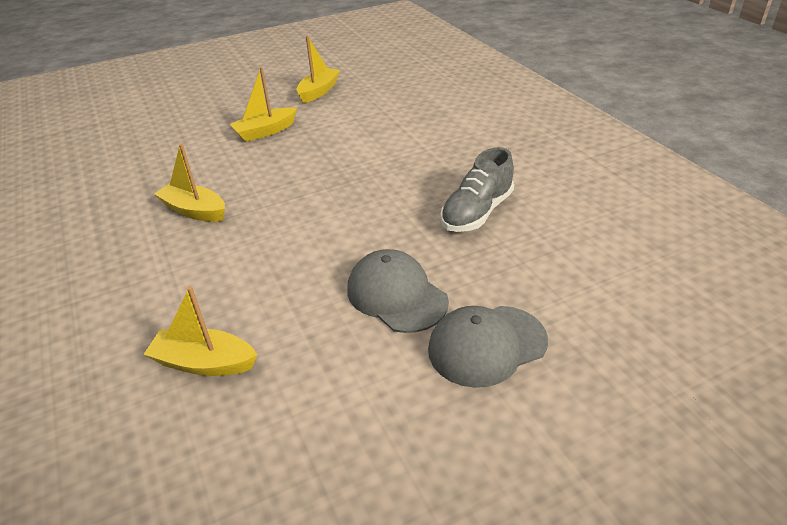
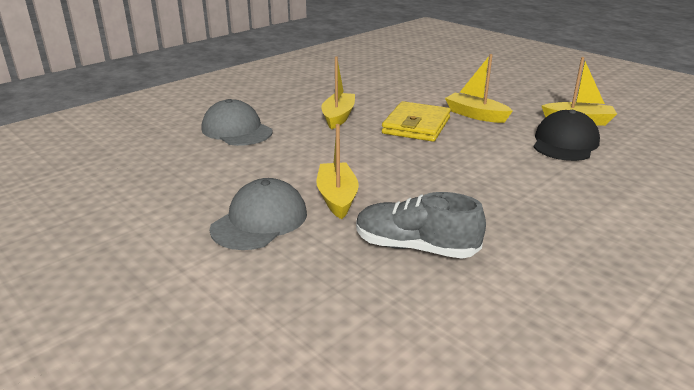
camera: 70 degrees right, 10 degrees down
yellow boat [143,286,257,376] -> yellow boat moved to [317,124,358,219]
grey cap [428,306,548,388] -> grey cap moved to [202,99,273,146]
none -> yellow wallet [382,101,451,142]
none -> black cap [533,110,600,161]

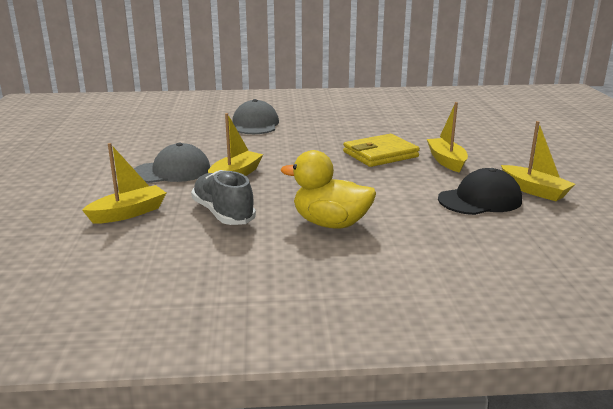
camera: 40 degrees right, 5 degrees down
yellow boat [321,56,355,129] -> yellow boat moved to [82,143,166,224]
none -> yellow duck [281,150,376,228]

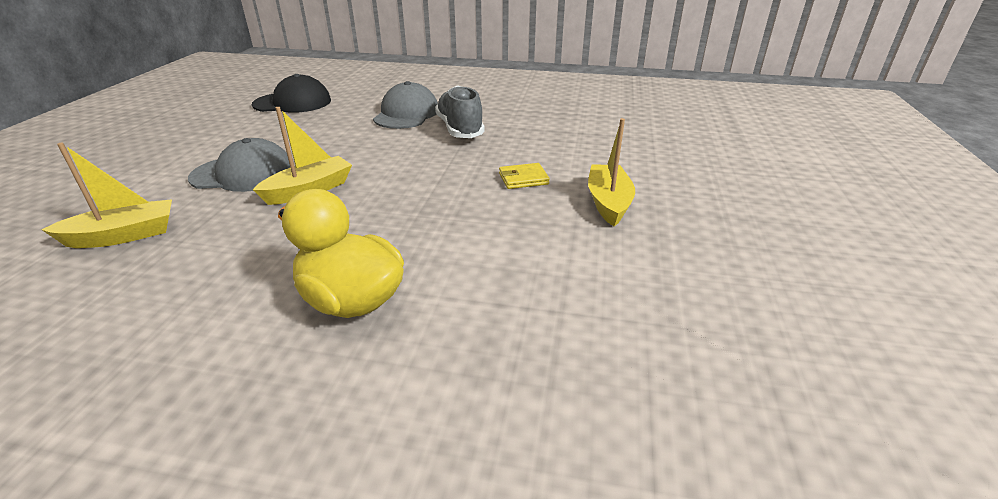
camera: 15 degrees right, 10 degrees up
grey shoe [191,170,256,225] -> grey shoe moved to [435,85,485,138]
yellow wallet [343,134,420,167] -> yellow wallet [499,163,550,189], size x0.52
black cap [438,168,522,215] -> black cap moved to [252,74,331,113]
yellow boat [501,121,575,201] -> none

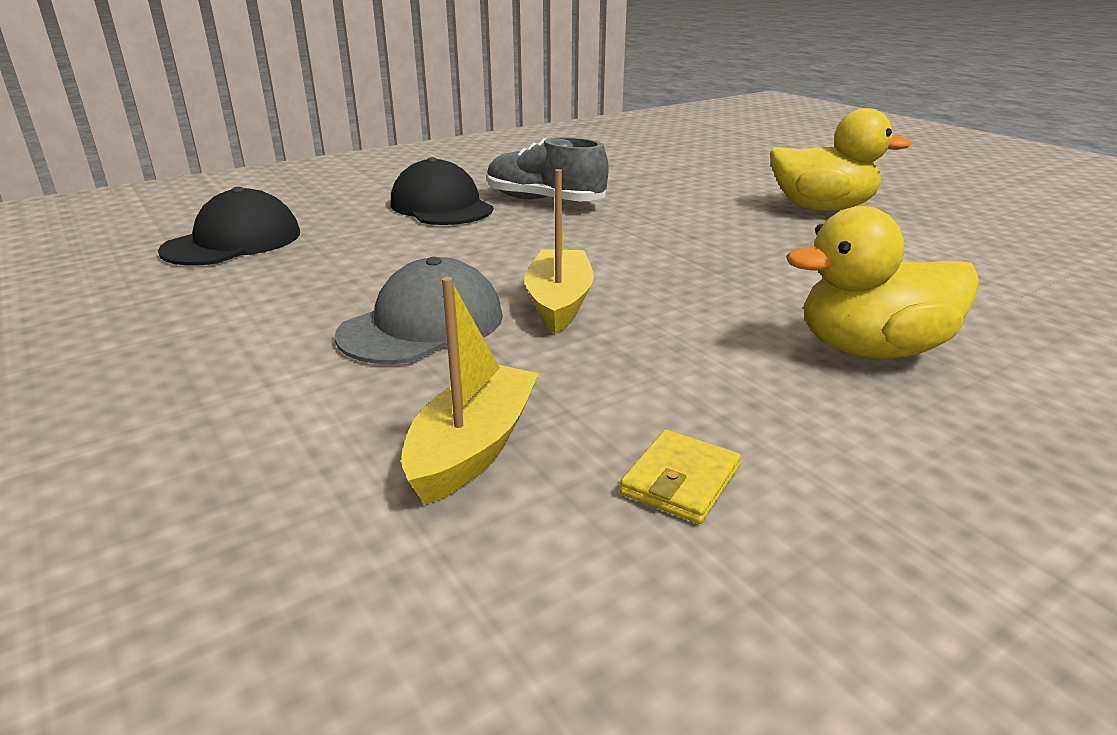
camera: 45 degrees left, 5 degrees down
grey cap [373,81,438,129] -> black cap [390,157,493,225]
yellow wallet [499,163,550,189] -> yellow wallet moved to [620,429,741,524]
yellow boat [588,118,635,226] -> yellow duck [770,108,912,211]

